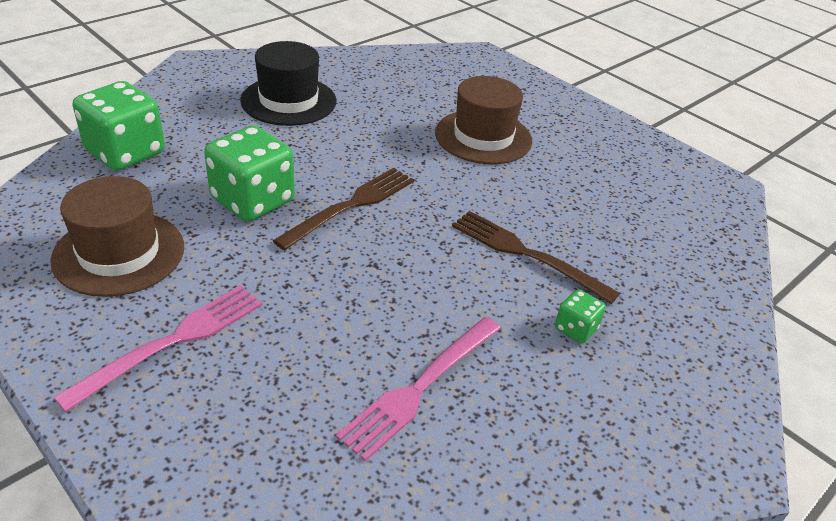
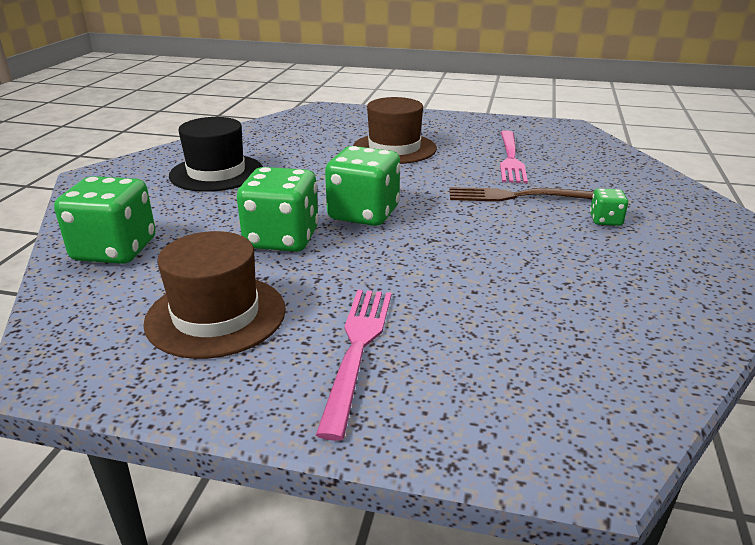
camera: 30 degrees left, 10 degrees down
brown fork [272,168,414,250] -> green dice [325,146,400,226]
pink fork [336,317,501,462] -> pink fork moved to [500,131,528,183]

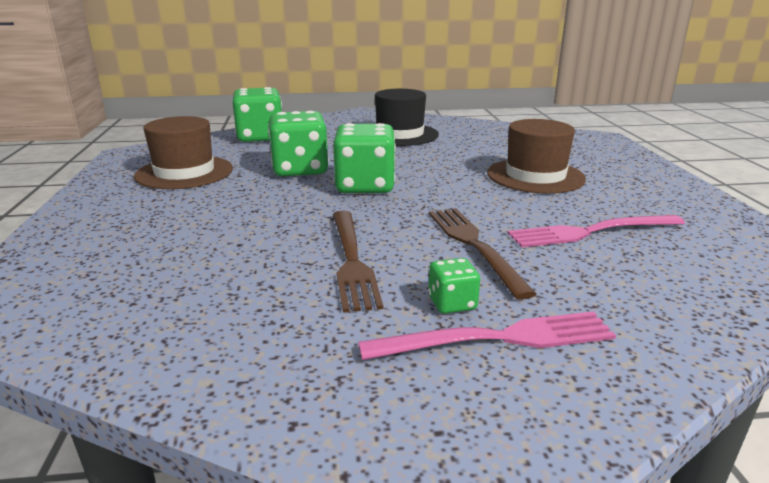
camera: 70 degrees right, 5 degrees down
pink fork [316,290,392,441] -> pink fork moved to [358,311,616,360]
none -> brown fork [333,211,383,313]

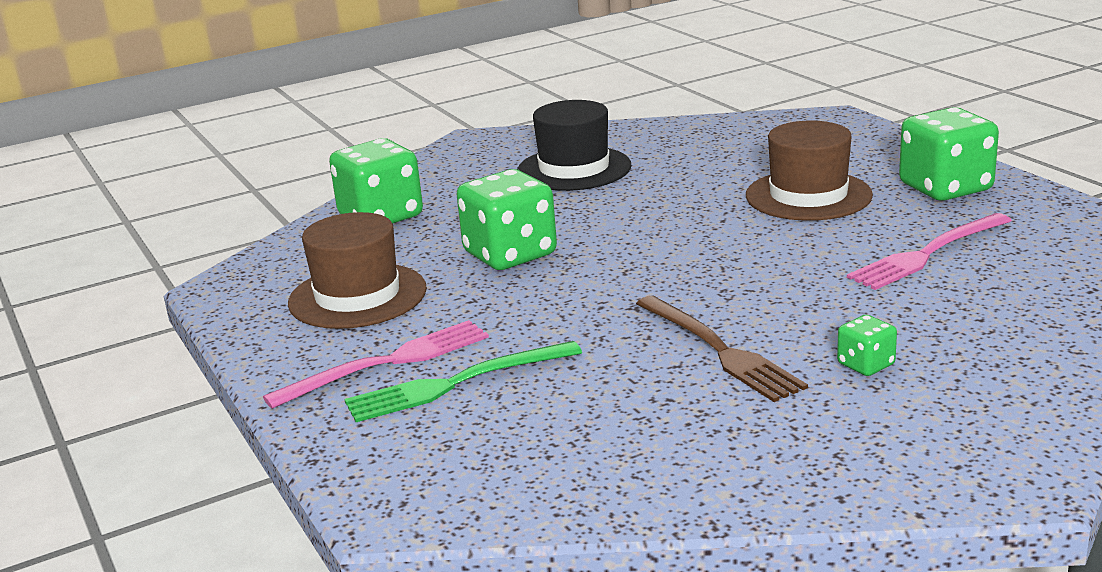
camera: 20 degrees left, 0 degrees up
green dice [333,123,396,193] -> green dice moved to [899,107,999,201]
pink fork [358,311,616,360] -> pink fork moved to [263,320,489,409]
brown fork [429,208,536,300] -> none
none -> green fork [345,341,582,422]

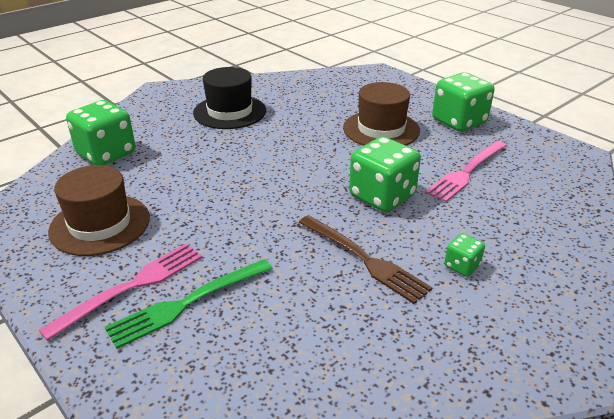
camera: 15 degrees left, 10 degrees up
green dice [457,169,557,270] -> green dice moved to [349,136,421,212]

